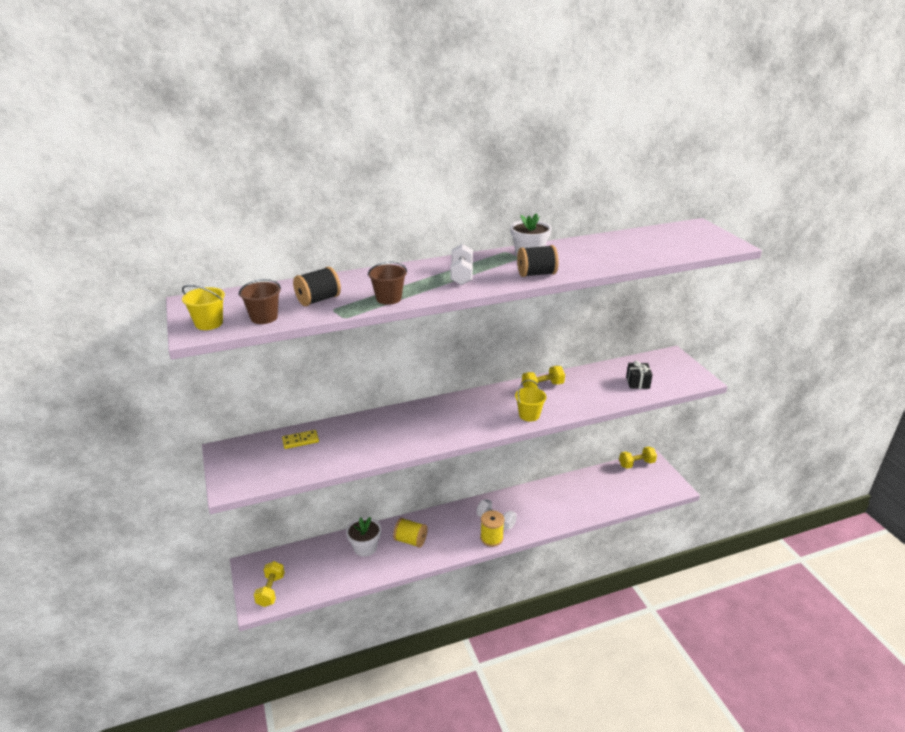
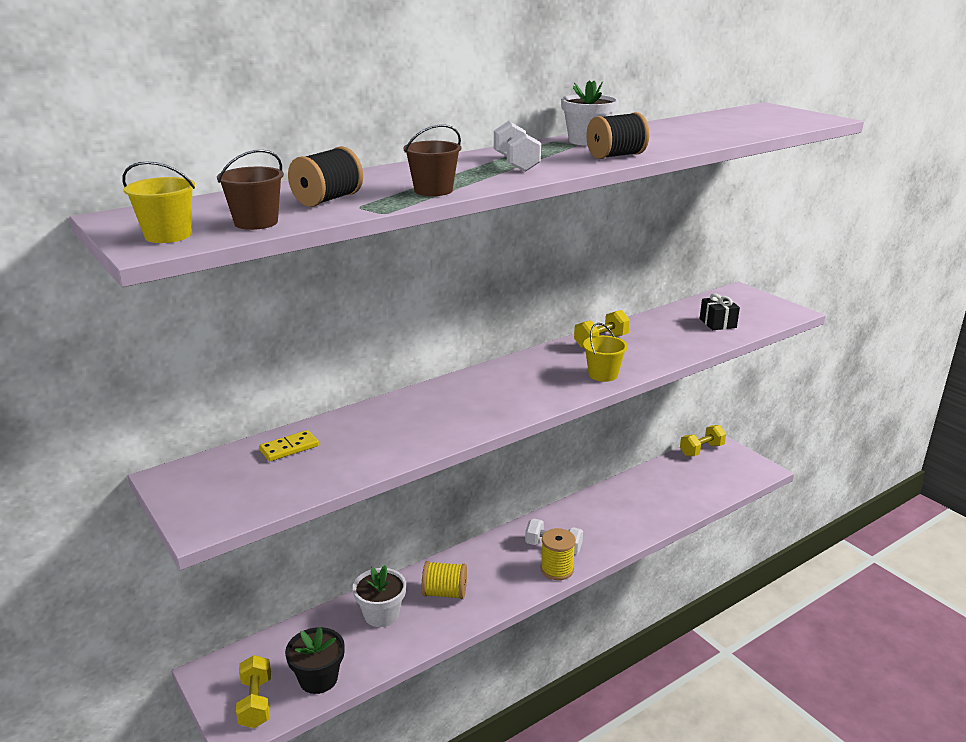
camera: 15 degrees left, 5 degrees down
none -> black flower pot [285,627,345,694]

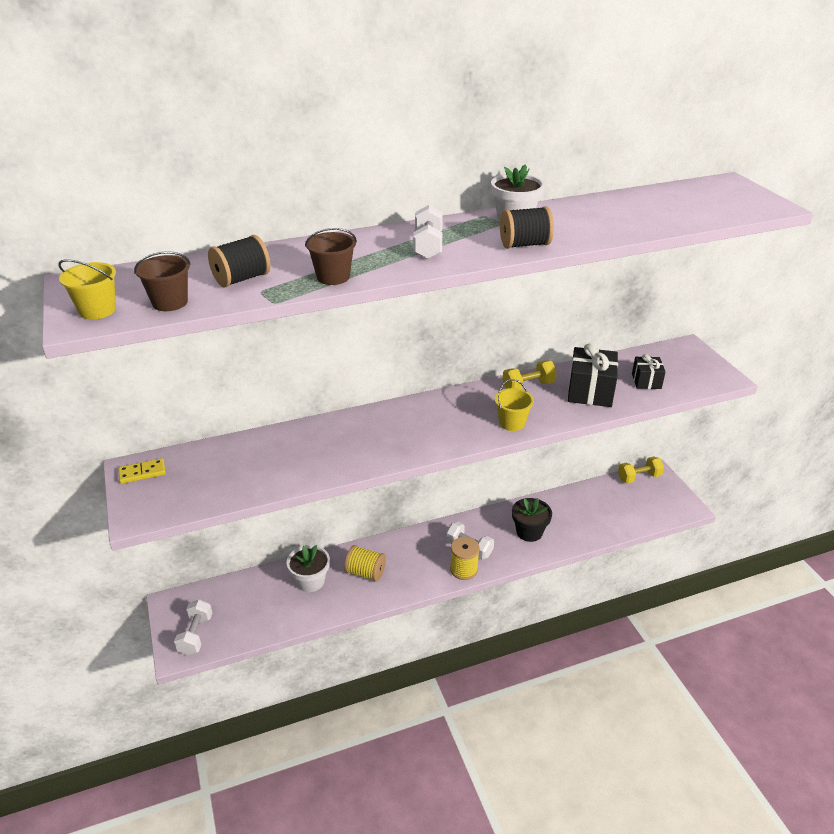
camera: 15 degrees right, 10 degrees up
yellow dumbbell [236,655,271,728] -> white dumbbell [174,599,212,655]
yellow domino [259,430,319,461] -> yellow domino moved to [118,458,166,484]
black flower pot [285,627,345,694] -> black flower pot moved to [512,498,552,542]
none -> black gift [568,344,618,407]

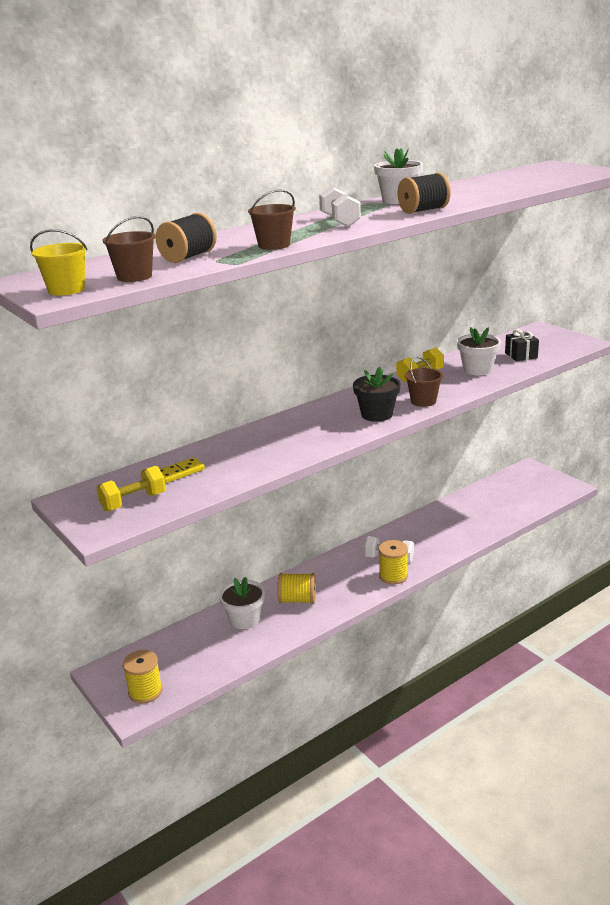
camera: 15 degrees left, 10 degrees down
yellow domino [118,458,166,484] -> yellow domino moved to [160,457,205,483]
white dumbbell [174,599,212,655] -> yellow spool [123,650,162,704]
yellow bucket [495,379,534,431] -> brown bucket [405,357,443,407]
black flower pot [512,498,552,542] -> black flower pot moved to [353,366,401,422]
black gift [568,344,618,407] -> white flower pot [457,327,501,375]
yellow dumbbell [618,456,664,483] -> yellow dumbbell moved to [96,466,166,511]

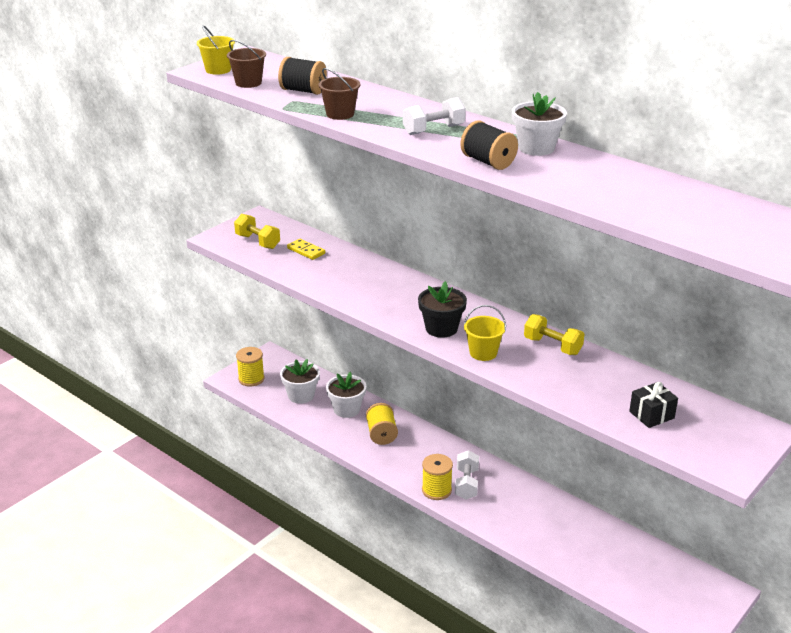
camera: 75 degrees right, 5 degrees up
brown bucket [405,357,443,407] -> yellow bucket [464,305,506,361]
white flower pot [457,327,501,375] -> white flower pot moved to [280,359,320,404]

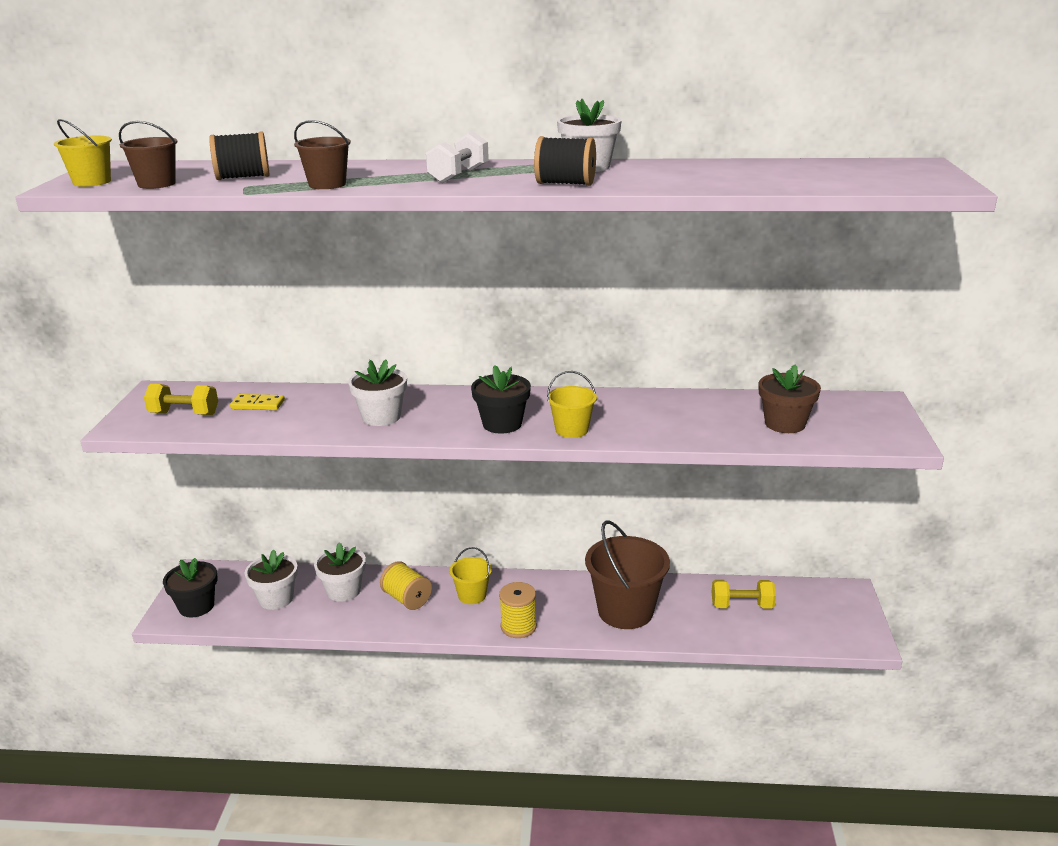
camera: 35 degrees left, 5 degrees down
yellow spool [236,347,265,387] -> black flower pot [163,558,217,617]
white dumbbell [455,450,479,500] -> none
yellow dumbbell [524,314,584,355] -> yellow dumbbell moved to [712,580,776,608]
black gift [629,382,678,428] -> brown flower pot [759,364,821,433]
none -> white flower pot [348,360,407,426]
none -> yellow bucket [450,547,492,604]
none -> brown bucket [585,520,670,629]

